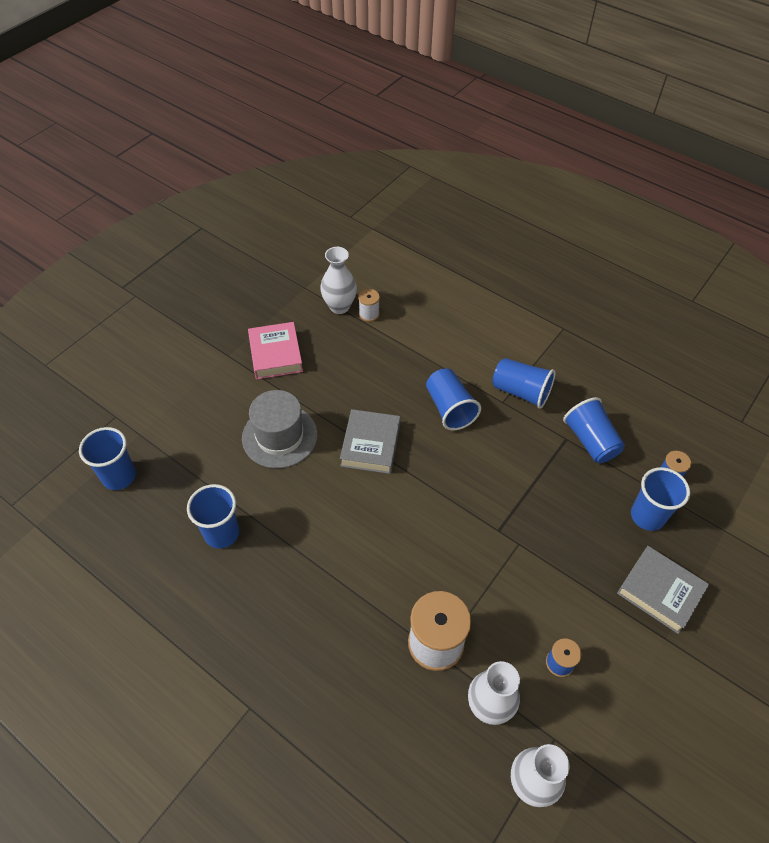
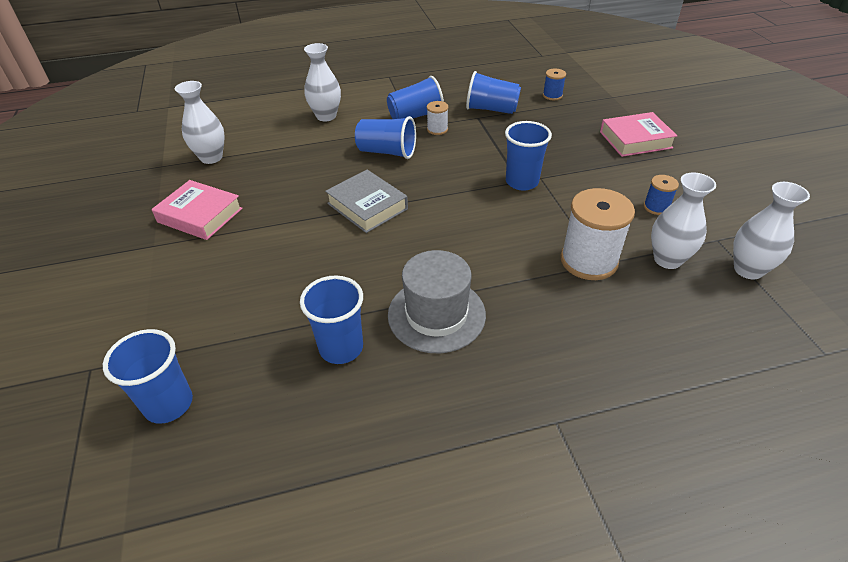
camera: 50 degrees left, 10 degrees down
grey hat [242,390,318,468] -> grey hat moved to [388,250,486,353]
white spool [358,289,380,322] -> white spool moved to [427,101,448,135]
grey book [617,546,709,634] -> pink book [600,112,677,157]
blue cup [631,467,690,531] -> blue cup moved to [505,121,552,191]
none -> white vase [304,43,341,122]

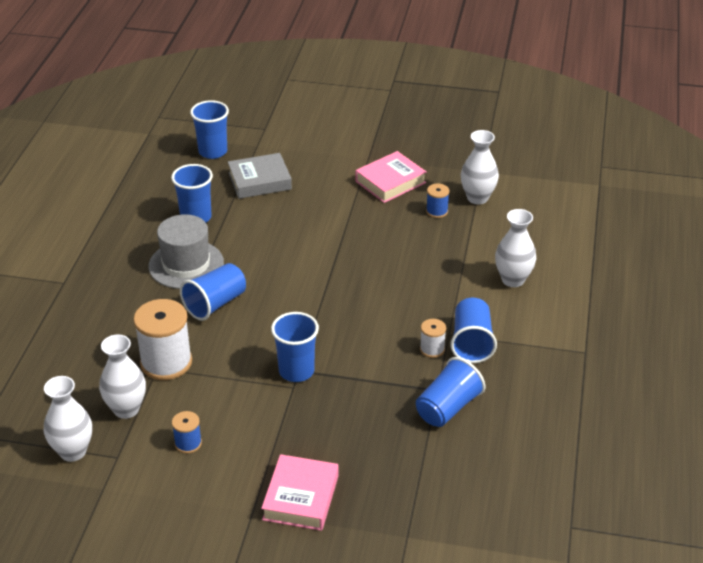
camera: 115 degrees right, 5 degrees down
grey book [325,170,408,233] -> grey book moved to [228,153,292,199]
blue cup [355,116,416,159] -> blue cup moved to [180,263,246,321]
blue spool [543,69,566,100] -> blue spool moved to [426,184,450,218]

